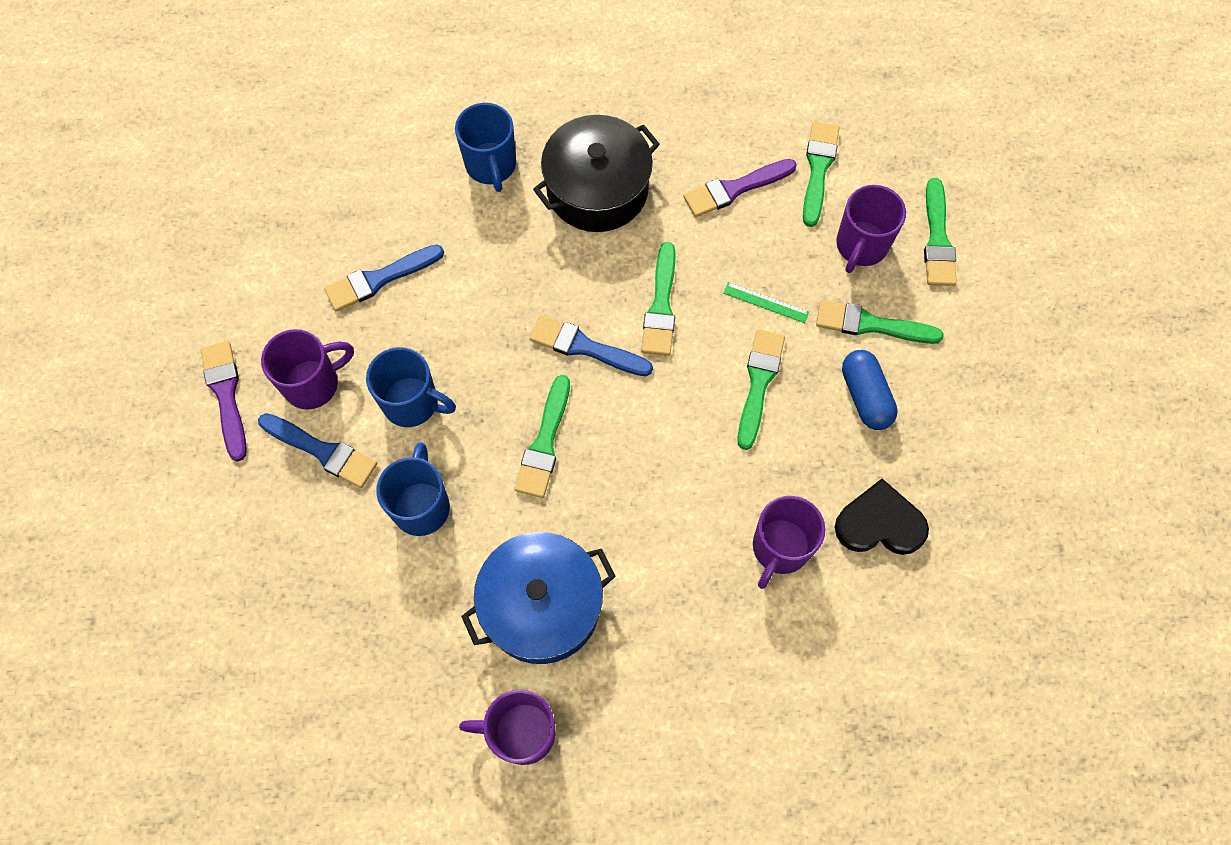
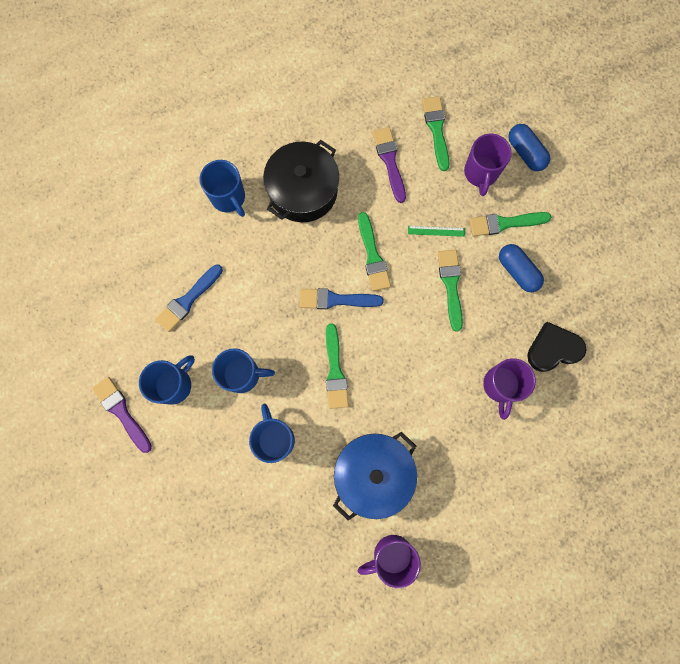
camera: 20 degrees left, 10 degrees up
blue brush [258,413,377,488] -> none
purple mug [261,329,354,410] -> blue mug [139,355,195,405]
purple brush [683,159,797,217] -> purple brush turned 120 degrees clockwise [372,127,406,203]
green brush [924,178,957,286] -> blue capsule [508,124,550,171]

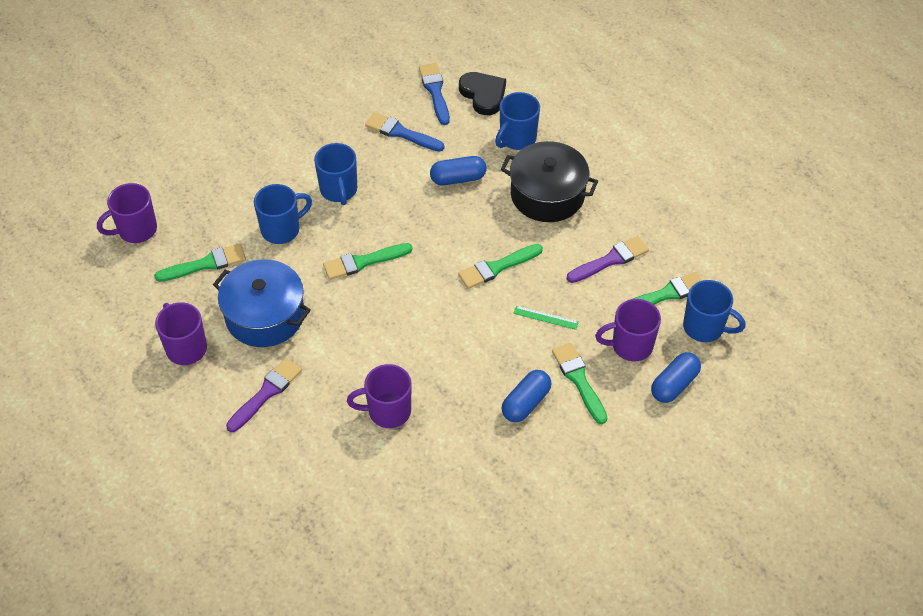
camera: 75 degrees right, 25 degrees down
purple brush [92,377,152,453] -> purple brush moved to [226,358,302,432]
blue mug [139,355,195,405] -> blue mug moved to [683,280,746,342]
blue brush [300,288,384,309] -> blue brush moved to [419,63,450,125]
green ruler [408,226,465,237] -> green ruler turned 60 degrees counterclockwise [513,306,579,330]
green brush [438,250,463,332] -> green brush moved to [154,244,246,282]
black heart [527,322,587,372] -> black heart moved to [459,72,506,115]
none -> purple mug [97,183,157,243]
none -> blue capsule [430,156,487,185]

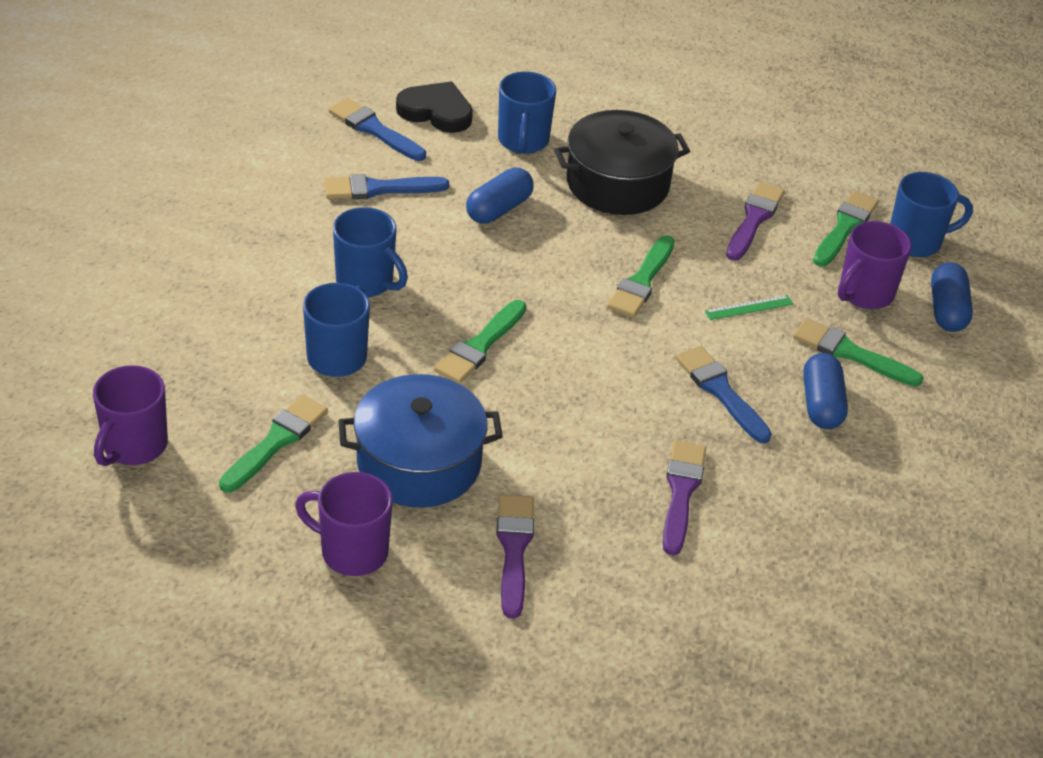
camera: 40 degrees left, 10 degrees down
purple mug [347,364,412,428] -> purple brush [663,440,706,555]
none -> blue brush [676,346,772,443]

